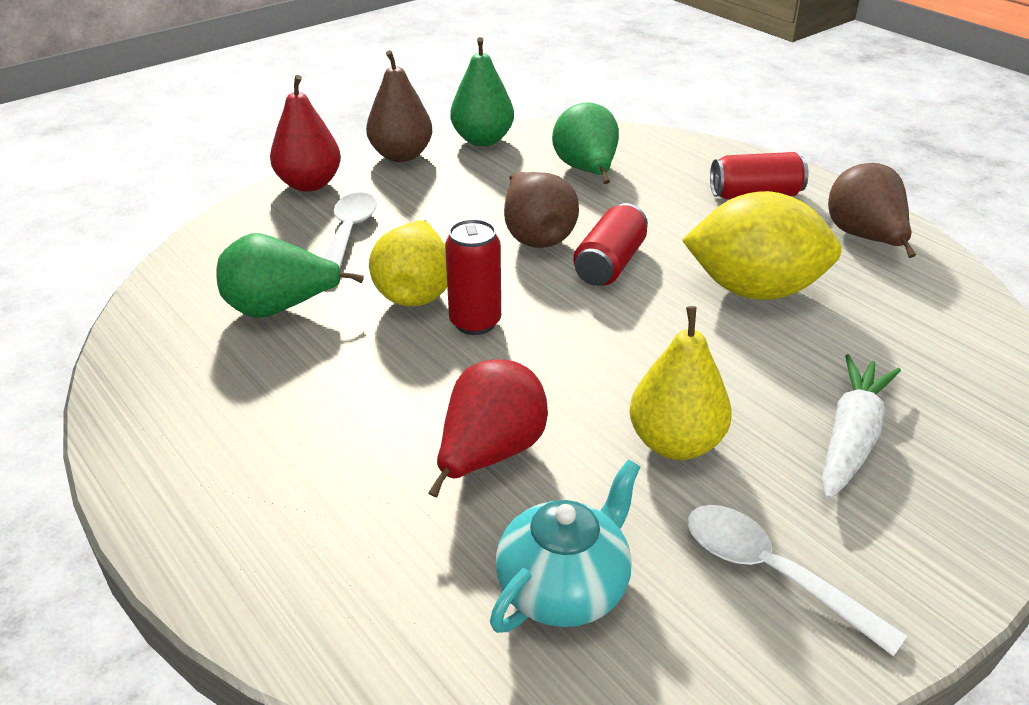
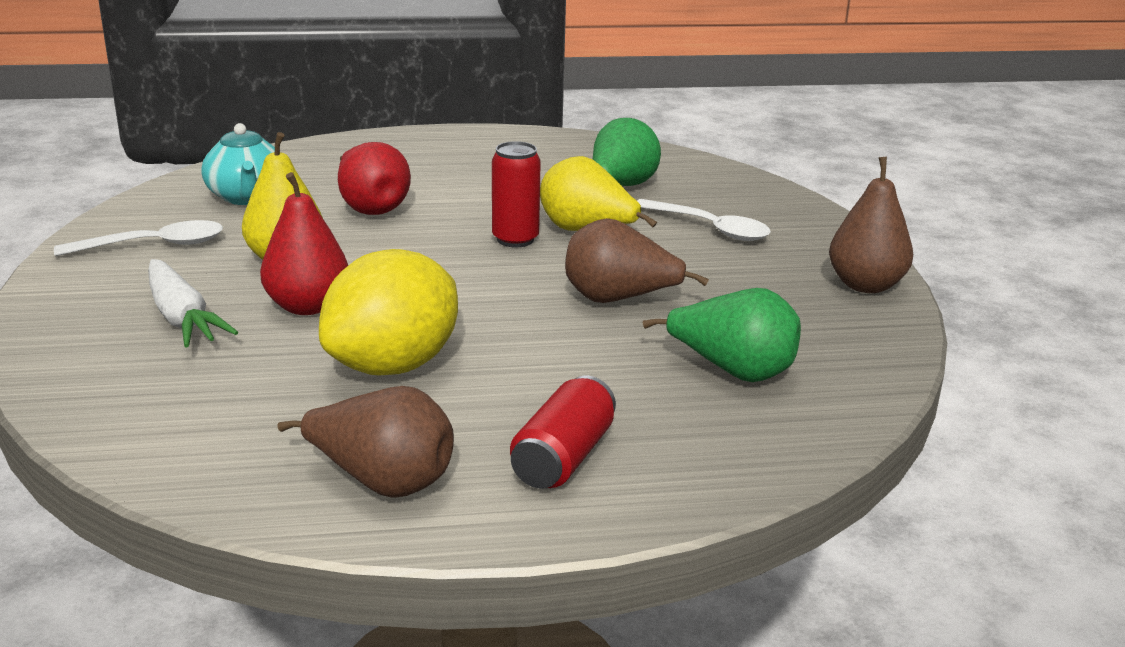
camera: 120 degrees right, 10 degrees down
red pear [270,75,341,192] -> red pear moved to [260,172,348,315]
green pear [450,37,514,146] -> none
red can [573,203,648,286] -> none

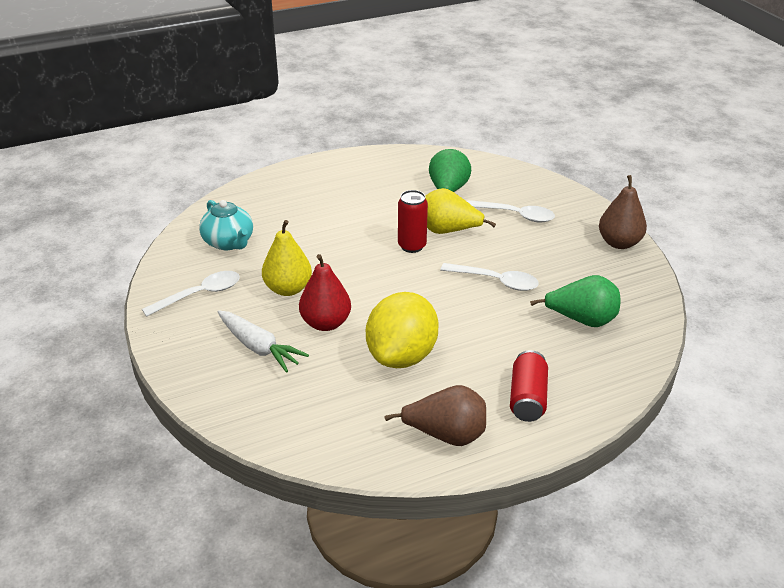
camera: 15 degrees left, 10 degrees up
red pear [338,142,411,215] -> none
brown pear [565,218,709,303] -> white spoon [440,263,539,291]

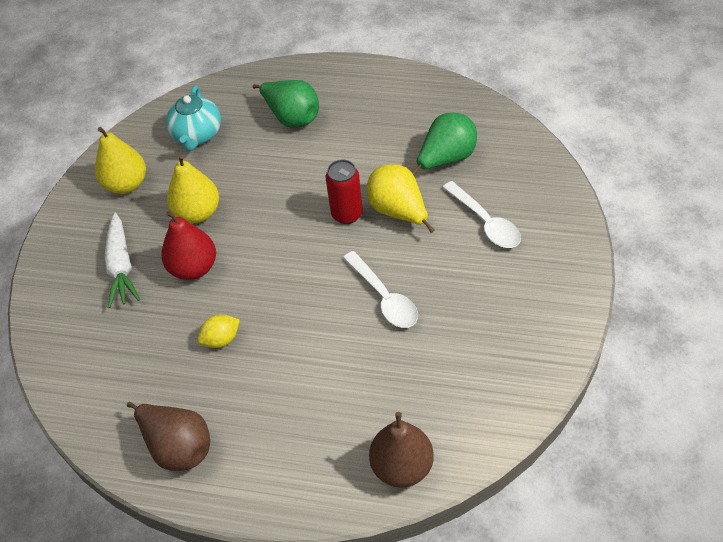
camera: 40 degrees right, 15 degrees up
white spoon [142,271,240,317] -> yellow pear [95,127,146,194]
yellow lemon [366,292,439,368] -> yellow lemon [198,314,240,348], size x0.43
red can [510,350,548,422] -> none
green pear [530,275,620,327] -> green pear moved to [253,80,319,128]
brown pear [599,175,647,249] -> brown pear moved to [369,412,434,488]

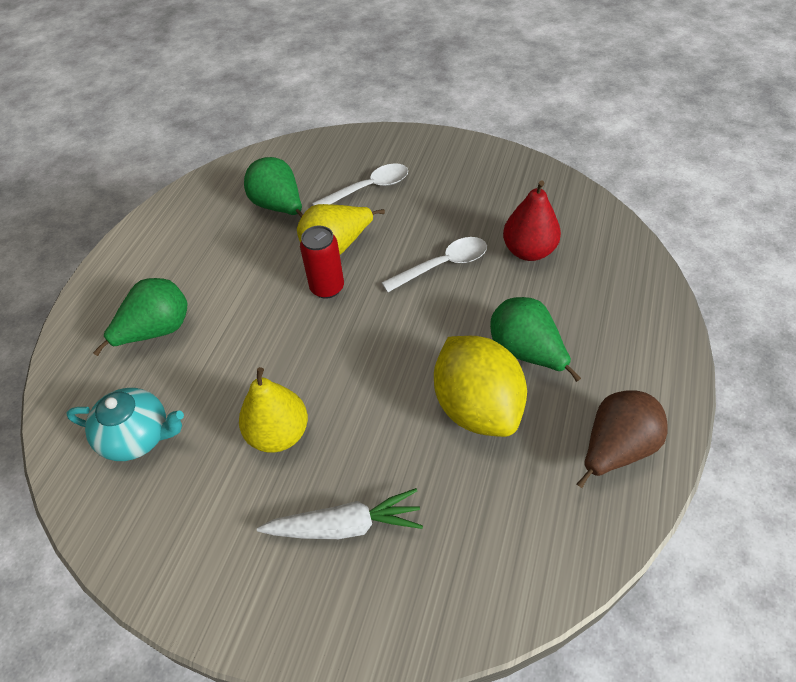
camera: 85 degrees left, 0 degrees up
yellow pear [95,127,146,194] -> none
red pear [161,211,216,280] -> red pear moved to [503,180,561,261]
yellow lemon [198,314,240,348] -> yellow lemon [434,336,527,437], size x2.30
brown pear [369,412,434,488] -> none
none -> green pear [490,297,581,382]

